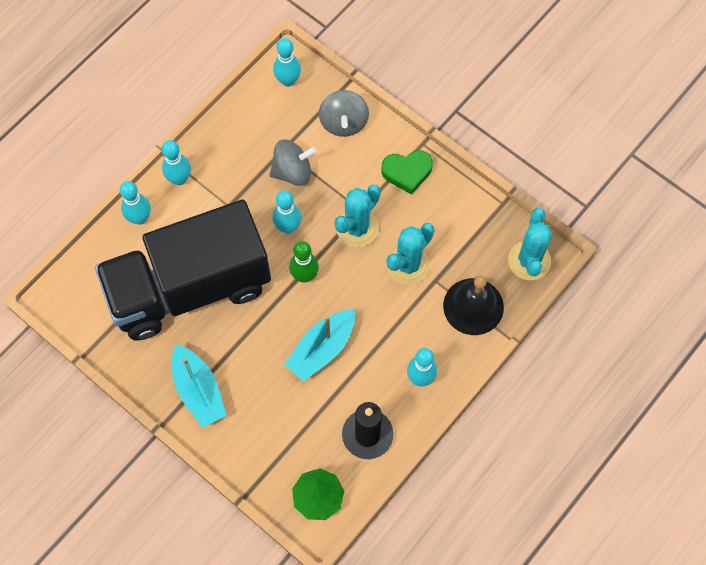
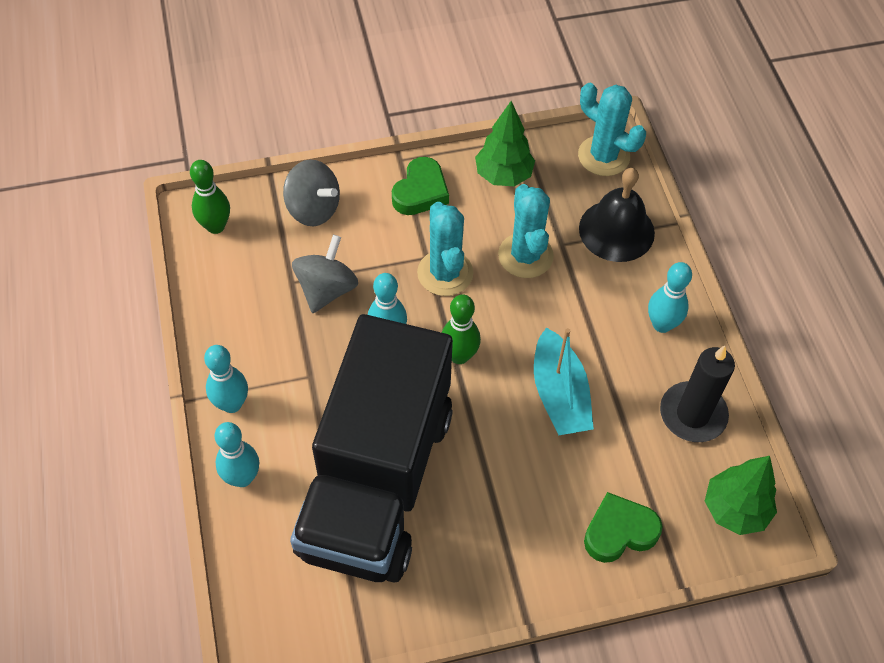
camera: 55 degrees left, 10 degrees down
turquoise boat [172,344,227,428] -> none
turquoise bowling pin [273,38,301,87] -> green bowling pin [190,160,230,234]
none -> green tree [475,101,535,186]
none -> green heart [584,492,663,563]

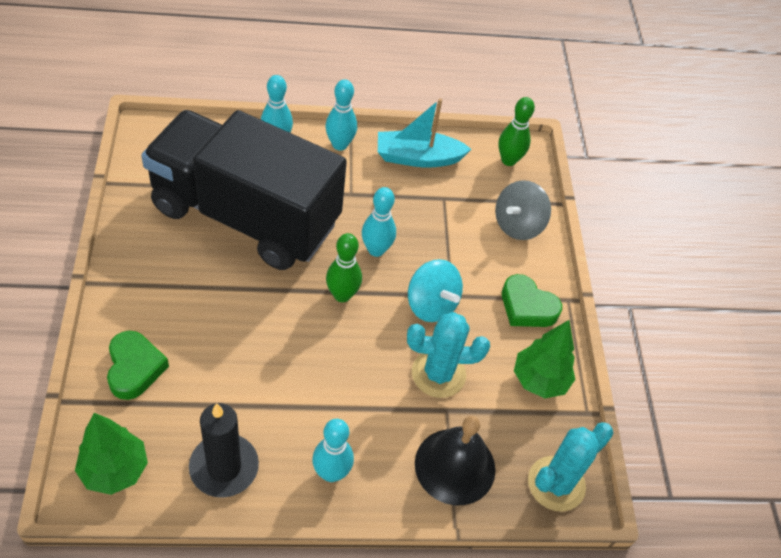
camera: 95 degrees right, 5 degrees down
grey spinning top [292,235,358,313] -> none
turquoise cactus [417,202,473,296] -> turquoise spinning top [408,259,463,322]
turquoise boat [534,327,594,435] -> turquoise boat moved to [378,98,472,168]

